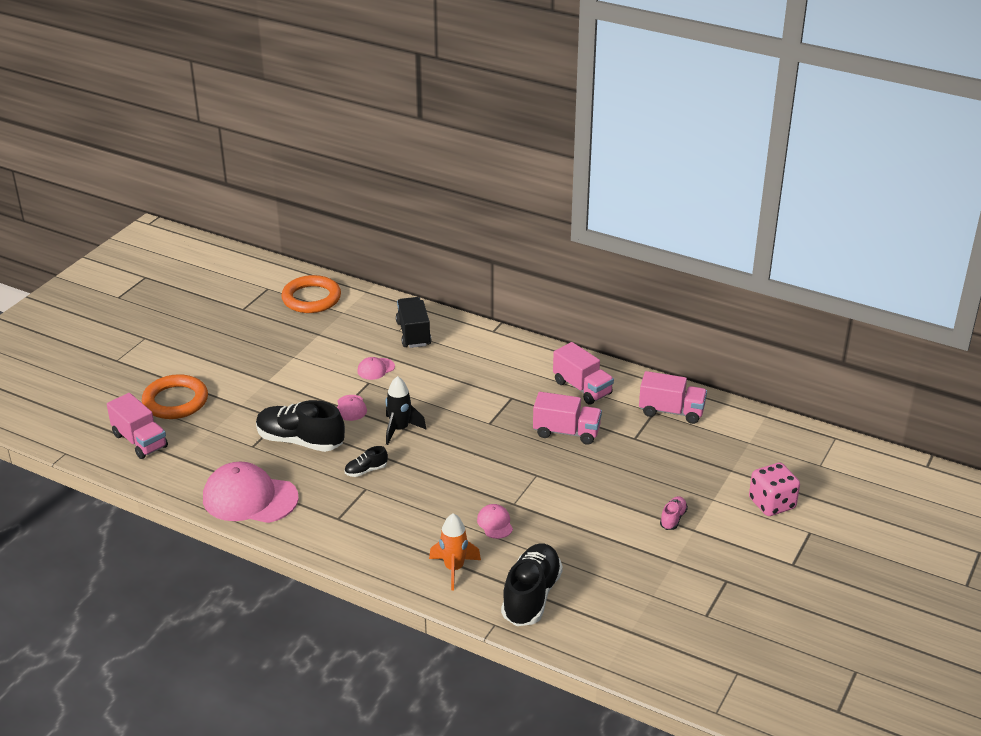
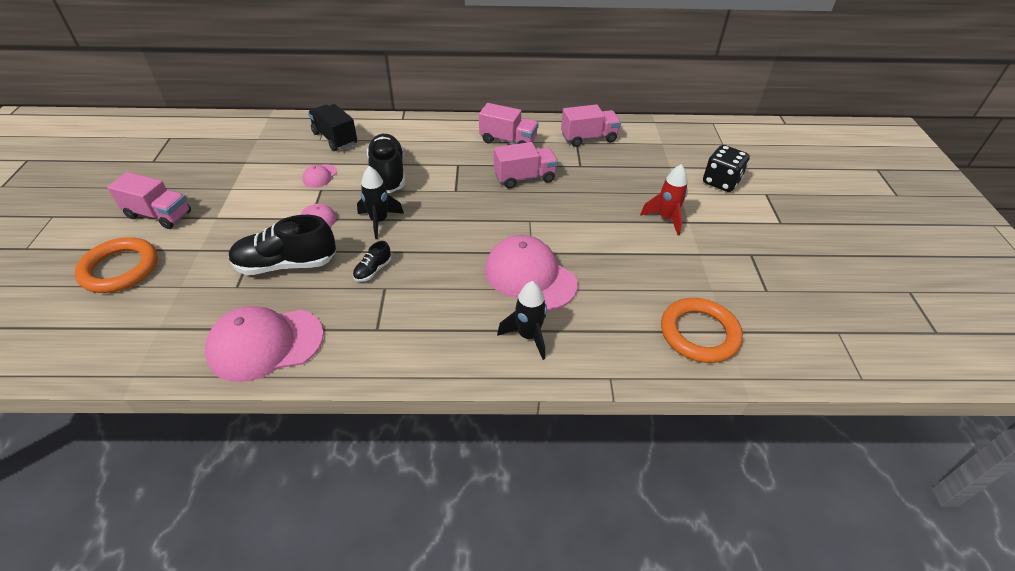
camera: 30 degrees left, 10 degrees up
pink truck [107,393,168,459] -> pink truck moved to [107,172,191,229]
orange ring [281,275,341,313] -> orange ring moved to [661,298,743,363]
orange rocket [429,513,481,590] -> black rocket [497,281,547,360]
pink cap [477,504,513,539] -> pink cap [485,235,578,310], size x2.21
black shoe [501,543,563,626] -> black shoe moved to [367,134,405,193]
pink shoe [660,496,688,530] -> red rocket [640,164,688,235]
pink dice [749,463,800,516] -> black dice [703,145,750,192]

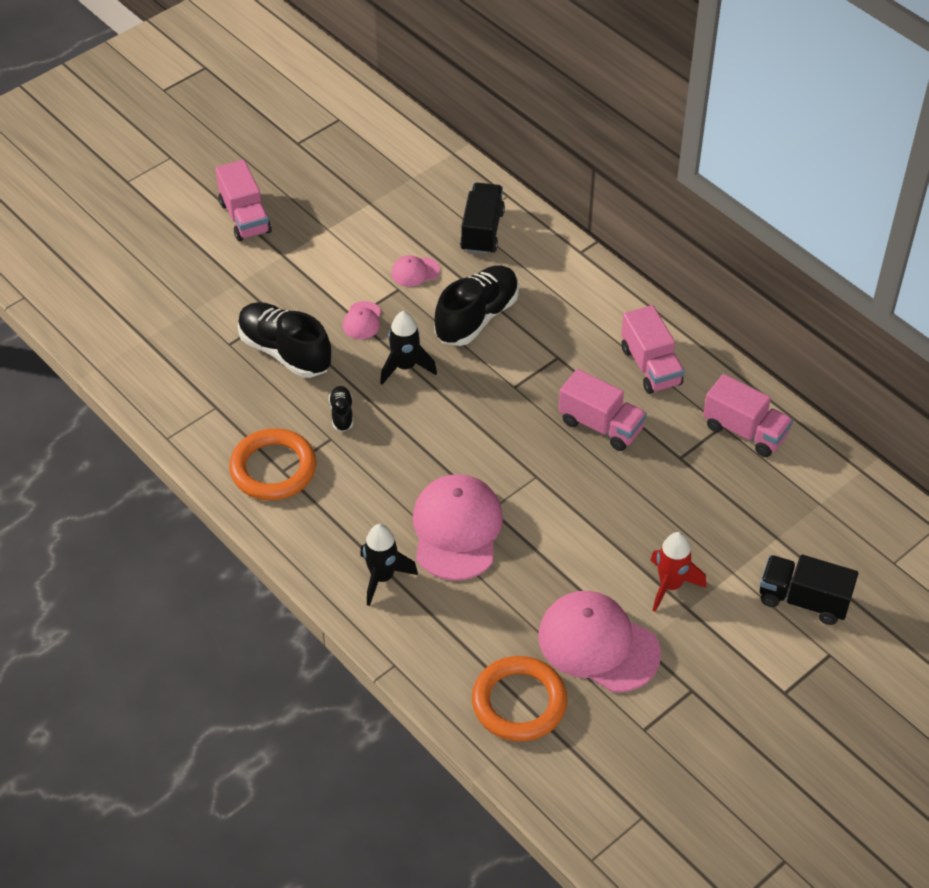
camera: 50 degrees right, 5 degrees up
orange ring [75,237,158,293] -> orange ring moved to [229,428,316,500]
pink cap [205,306,324,382] -> pink cap moved to [538,591,661,692]
black shoe [353,241,391,282] -> black shoe turned 90 degrees clockwise [329,386,353,432]
black dice [703,145,750,192] -> black truck [760,555,858,625]

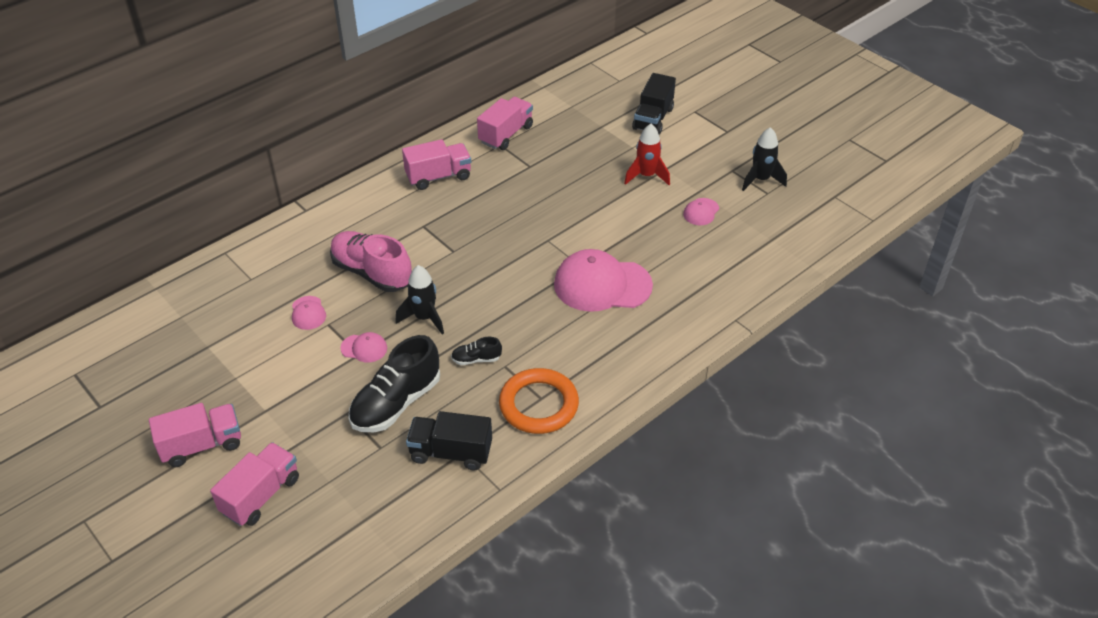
camera: 90 degrees left, 5 degrees down
black rocket [360,524,418,606] -> black rocket moved to [742,127,787,191]
black shoe [434,265,519,346] -> pink shoe [330,231,412,292]
black truck [460,183,505,255] -> black truck moved to [406,411,492,470]
orange ring [472,656,567,742] -> none
pink cap [538,591,661,692] -> pink cap [683,198,719,225], size x0.45
pink truck [559,369,647,451] -> pink truck moved to [210,442,299,526]

